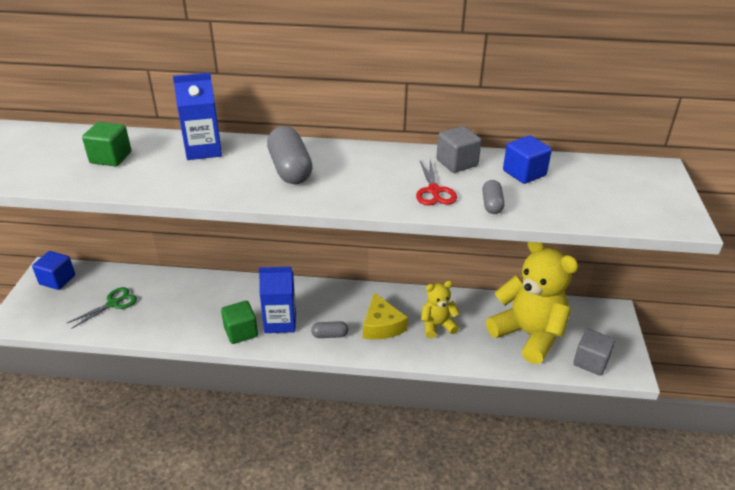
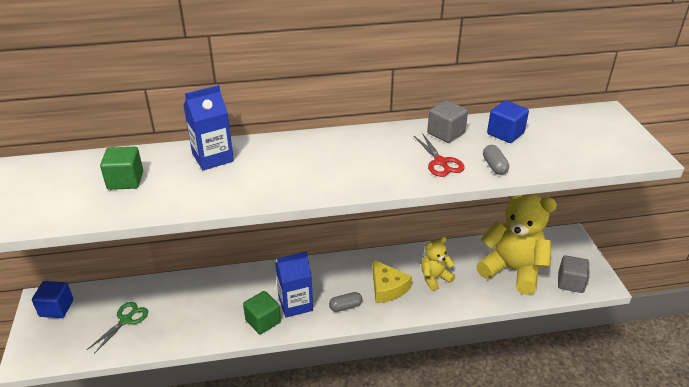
camera: 15 degrees left, 0 degrees up
grey capsule [267,126,313,184] -> none

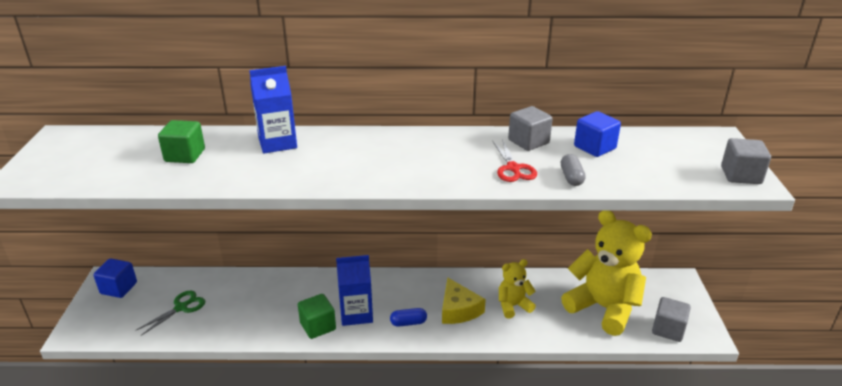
camera: 10 degrees right, 5 degrees down
grey capsule [329,292,362,312] -> blue capsule [390,308,427,327]
none -> grey cube [721,138,771,184]

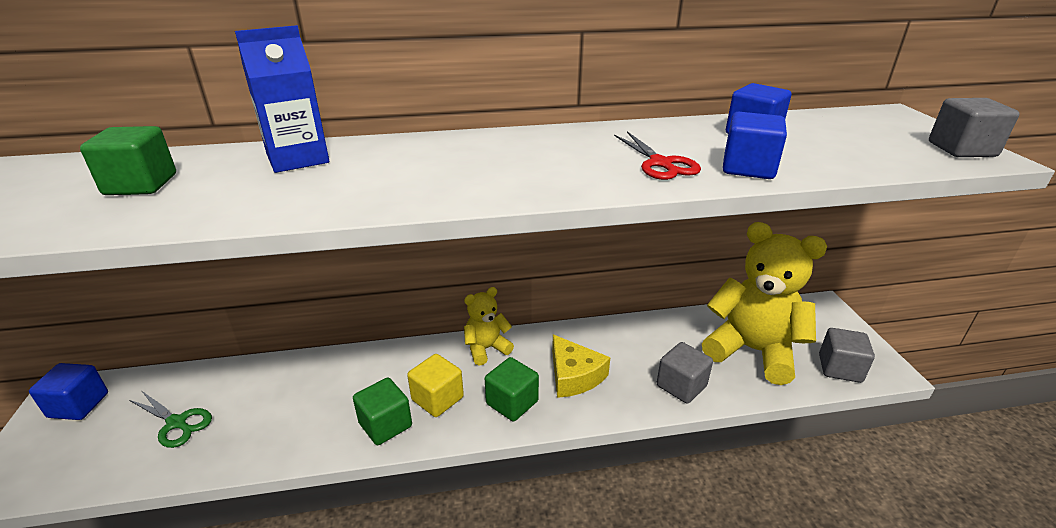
camera: 10 degrees left, 0 degrees up
green scissors [135,291,205,336] -> green scissors turned 90 degrees clockwise [129,391,212,448]
blue carton [336,255,373,326] -> yellow cube [407,354,464,417]
blue capsule [390,308,427,327] -> green cube [485,357,539,421]
yellow teddy bear [499,259,536,319] -> yellow teddy bear moved to [464,287,514,366]
grey cube [508,106,553,151] -> grey cube moved to [657,342,713,404]
grey capsule [561,154,586,186] -> blue cube [723,112,787,179]

